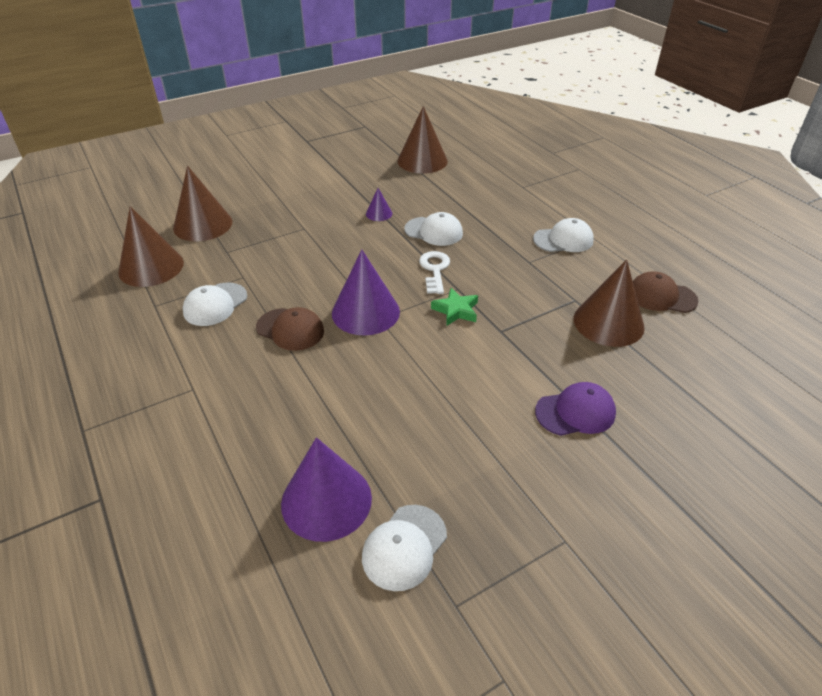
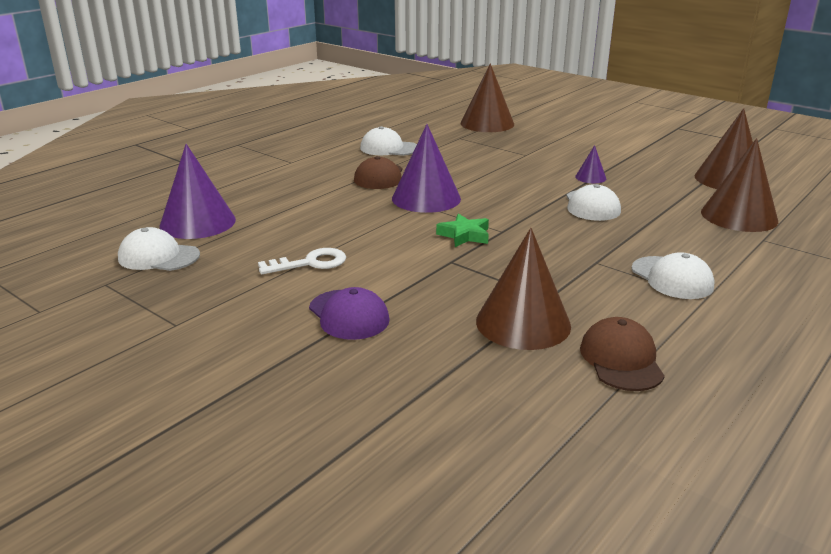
camera: 70 degrees right, 15 degrees down
brown cone [118,206,184,287] -> brown cone moved to [701,138,778,232]
white key [419,251,450,294] -> white key moved to [258,248,346,274]

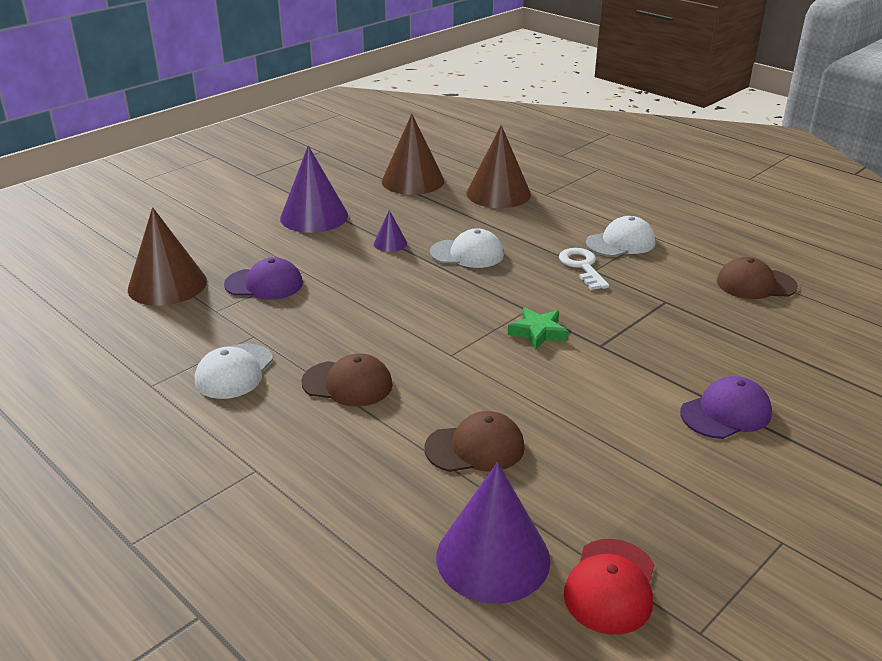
camera: 85 degrees left, 5 degrees up
white cap [118,227,200,271] -> red cap [564,539,654,635]
white key [258,248,346,274] -> white key moved to [559,248,609,290]
purple cone [392,124,461,213] -> purple cone moved to [280,146,348,233]
brown cone [476,228,571,350] -> none
none -> purple cap [224,257,303,300]
none -> brown cap [424,411,525,472]

